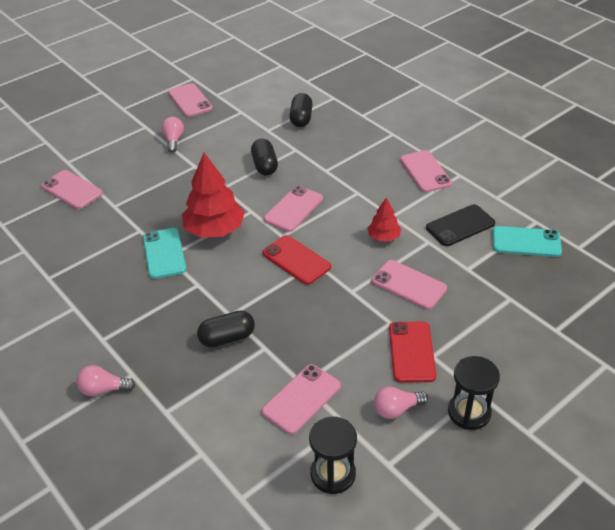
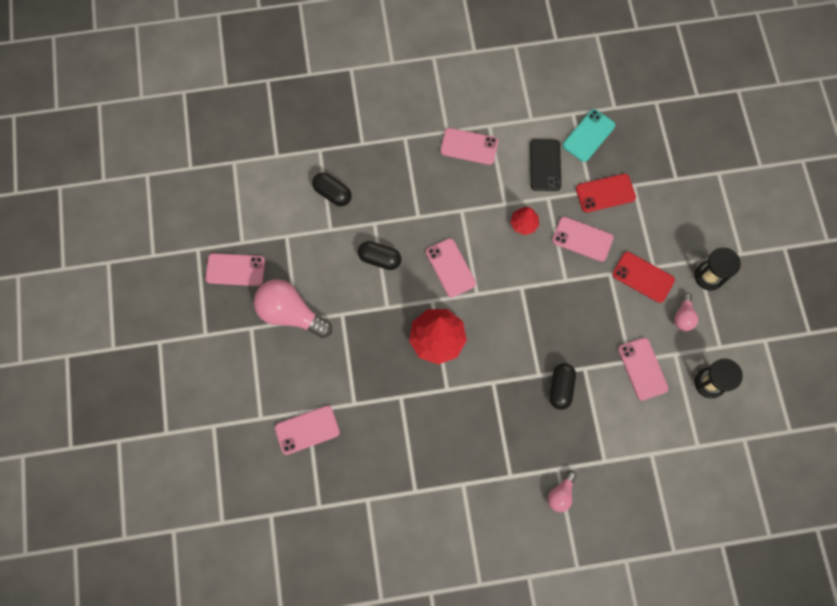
camera: 60 degrees left, 30 degrees up
turquoise phone [143,228,186,279] -> none
pink light bulb [161,117,184,153] -> pink light bulb [254,279,332,338], size x1.97
red phone [262,235,331,285] -> red phone moved to [576,174,636,212]
pink phone [372,260,447,309] -> pink phone turned 45 degrees clockwise [552,217,613,262]

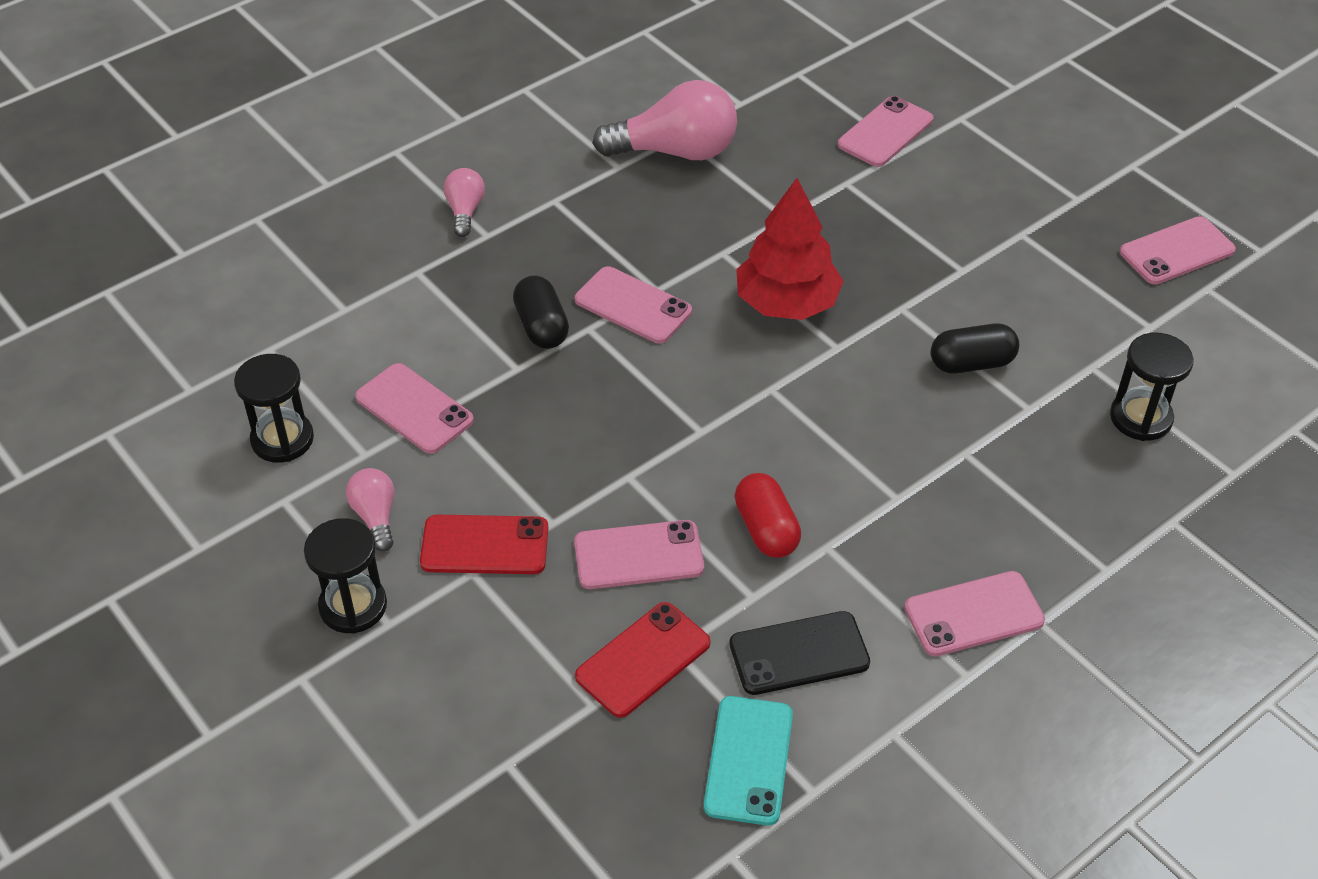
camera: 150 degrees right, 25 degrees down
pink light bulb [254,279,332,338] -> pink light bulb moved to [592,80,737,160]
black capsule [312,173,352,206] -> black hourglass [1110,333,1194,441]
pink phone [426,238,476,298] -> pink phone moved to [575,266,692,344]
red tree [510,207,539,235] -> red capsule [735,473,801,558]
black phone [530,139,561,191] -> black phone turned 75 degrees counterclockwise [729,611,870,695]

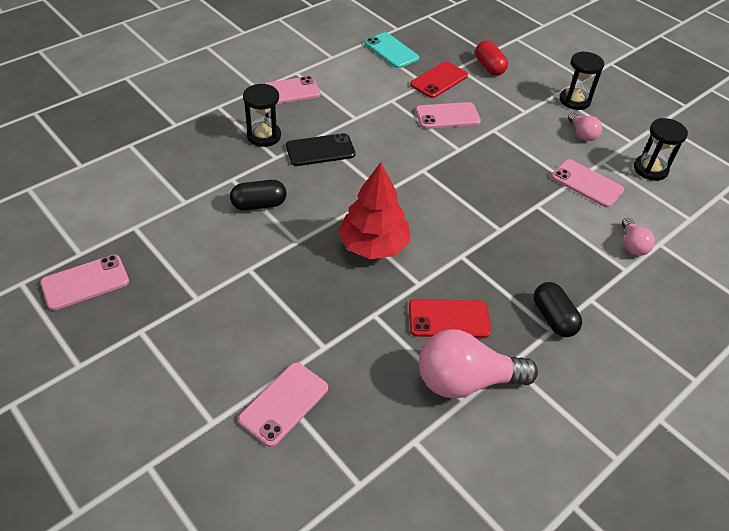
camera: 175 degrees right, 0 degrees up
red phone [420,515,548,574] -> red phone moved to [409,299,491,338]
pink light bulb [444,168,485,237] -> pink light bulb moved to [622,218,655,256]
black capsule [513,275,569,349] -> black capsule moved to [534,282,582,337]
pink phone [575,266,692,344] -> none
turquoise phone [704,696,793,825] -> turquoise phone turned 45 degrees counterclockwise [364,32,419,68]
black phone [729,611,870,695] -> black phone moved to [286,133,355,166]
red capsule [735,473,801,558] -> red capsule moved to [475,41,508,76]
black hourglass [1110,333,1194,441] -> black hourglass moved to [243,84,281,147]

